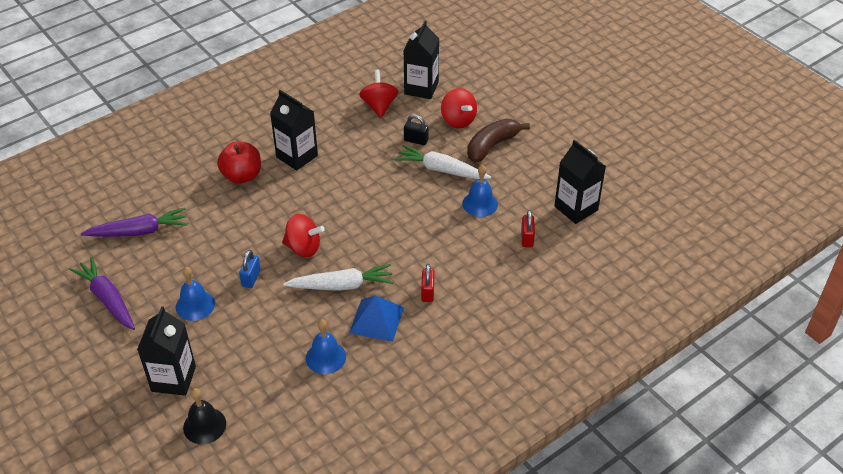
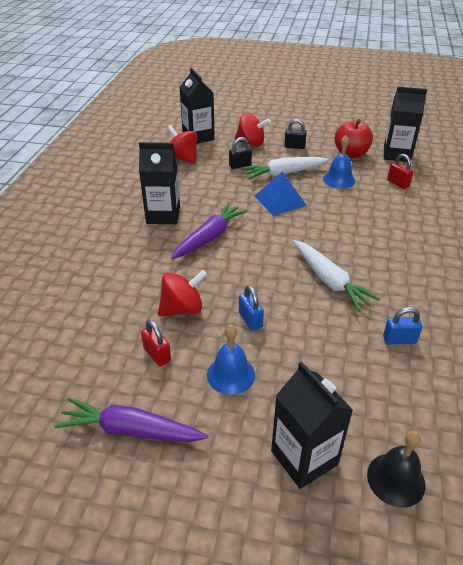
camera: 40 degrees left, 5 degrees down
purple carrot [81,208,188,237] -> purple carrot moved to [171,203,248,259]
red apple [217,141,261,184] -> red apple moved to [334,119,373,158]
red spinning top [282,214,325,257] -> red spinning top moved to [158,270,207,316]
white carrot [283,264,394,291] -> white carrot turned 105 degrees clockwise [293,240,380,311]
blue bell [306,319,346,374] -> blue padlock [383,307,422,345]
blue pyramid [349,295,404,342] -> blue pyramid moved to [255,171,307,216]
red padlock [421,264,435,302] -> red padlock moved to [141,320,171,366]
brown banana [467,119,530,162] -> black padlock [284,119,307,149]

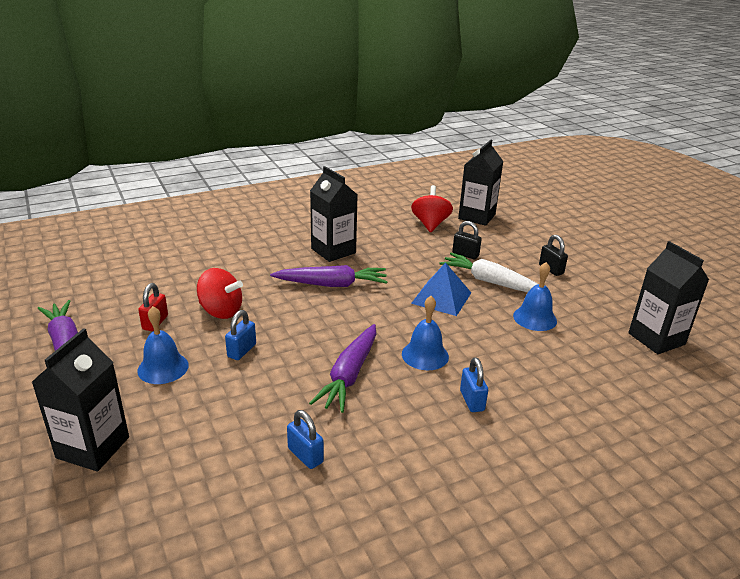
camera: 50 degrees right, 10 degrees down
red spinning top [234,113,271,147] -> none
white carrot [293,240,380,311] -> purple carrot [309,324,376,413]
red apple [334,119,373,158] -> none
black bell [367,431,425,508] -> none
red padlock [387,154,414,189] -> none
none -> blue bell [402,296,449,370]
none -> blue padlock [460,357,488,412]

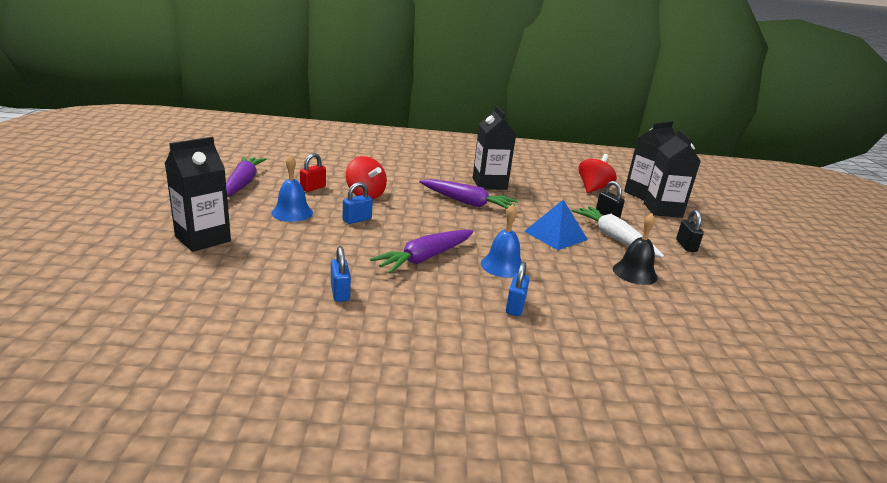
camera: 25 degrees right, 5 degrees down
blue bell [513,262,557,331] -> black bell [613,213,658,285]
black carton [628,241,709,354] -> black carton moved to [644,130,701,218]

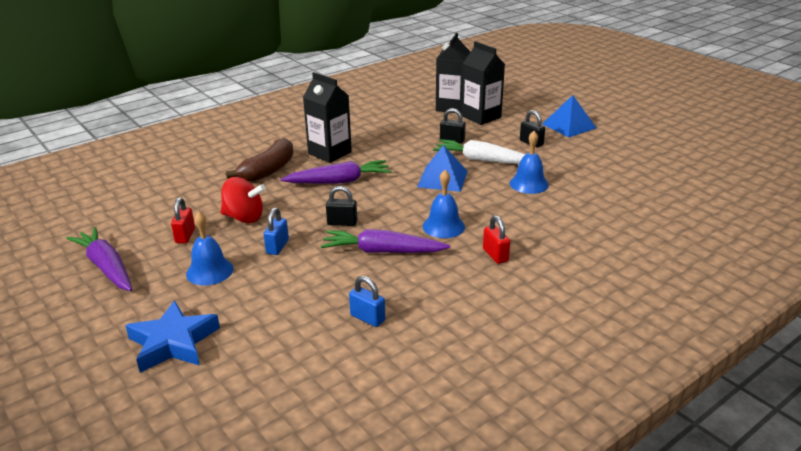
camera: 35 degrees left, 5 degrees up
black carton [165,137,231,252] -> blue star [125,300,220,373]
purple carrot [370,230,473,274] -> purple carrot turned 90 degrees clockwise [321,229,450,253]
blue padlock [506,262,530,316] -> red padlock [483,215,510,264]
red spinning top [578,154,617,193] -> none
black bell [613,213,658,285] -> blue bell [510,131,549,194]
none -> brown banana [226,138,294,182]
none -> black padlock [326,186,357,226]
none -> blue pyramid [542,95,596,137]

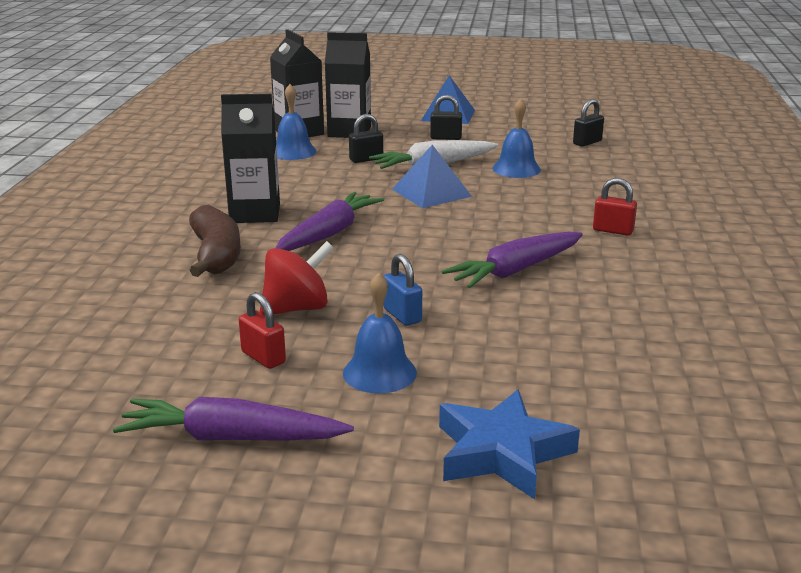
camera: 45 degrees left, 5 degrees down
black padlock [326,186,357,226] -> black padlock moved to [573,99,604,147]
blue padlock [349,276,385,327] -> none
blue bell [423,170,465,238] -> blue bell moved to [276,84,317,160]

